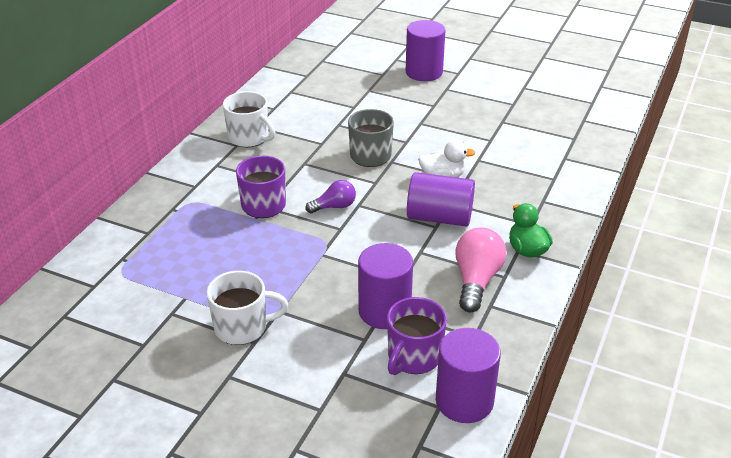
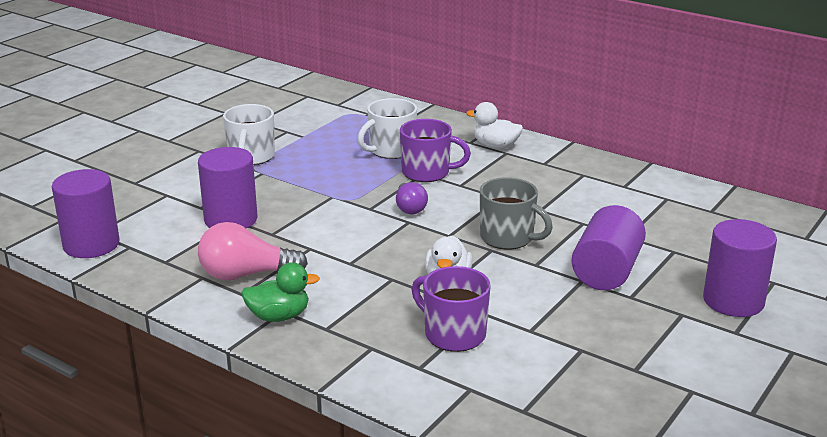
camera: 100 degrees right, 10 degrees down
white mug [223,91,275,147] -> white mug moved to [358,98,417,159]
purple mug [387,297,447,375] -> purple mug moved to [411,266,491,352]
purple cylinder [407,172,475,227] -> purple cylinder moved to [572,205,646,290]
pink light bulb [455,227,507,312] -> pink light bulb turned 150 degrees clockwise [198,222,308,280]
none -> white duck [466,102,523,149]

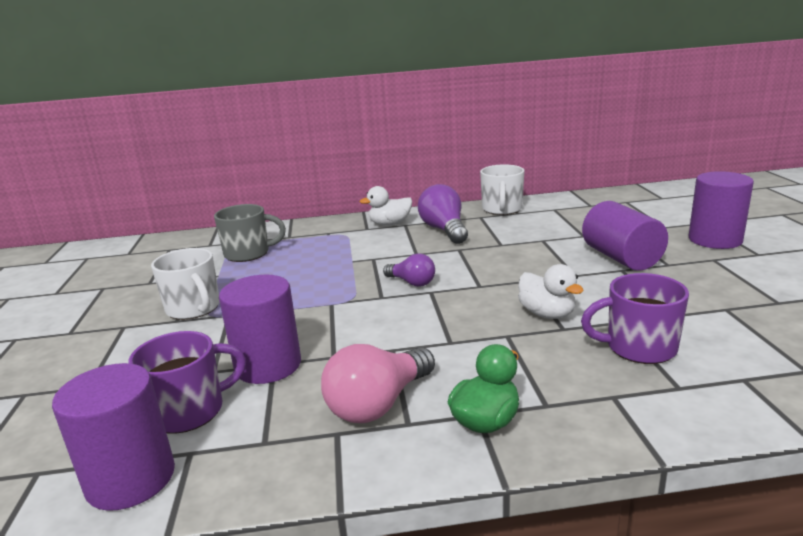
camera: 40 degrees left, 5 degrees down
white mug [358,98,417,159] -> white mug moved to [480,165,525,215]
purple mug [400,119,471,182] -> purple mug moved to [128,331,246,434]
grey mug [480,177,553,250] -> grey mug moved to [214,204,286,262]
none -> purple light bulb [418,184,468,244]

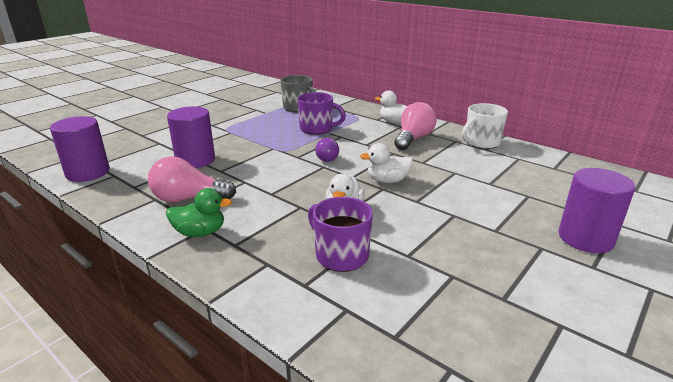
camera: 45 degrees right, 5 degrees up
purple mug [128,331,246,434] -> purple mug moved to [297,92,346,134]
white mug [151,248,220,320] -> none
purple light bulb [418,184,468,244] -> pink light bulb [394,102,437,150]
purple cylinder [582,201,668,271] -> none
none -> white duck [360,143,413,183]

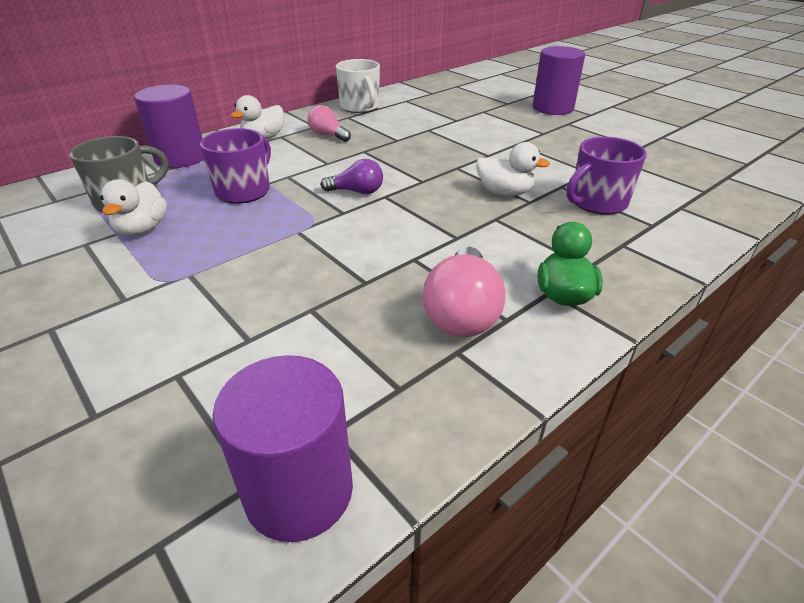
camera: 80 degrees left, 10 degrees up
purple cylinder [167,106,215,168] -> purple cylinder moved to [134,85,204,168]
white duck [360,143,413,183] -> white duck moved to [100,179,167,236]
pink light bulb [394,102,437,150] -> pink light bulb [307,105,351,142], size x0.62

